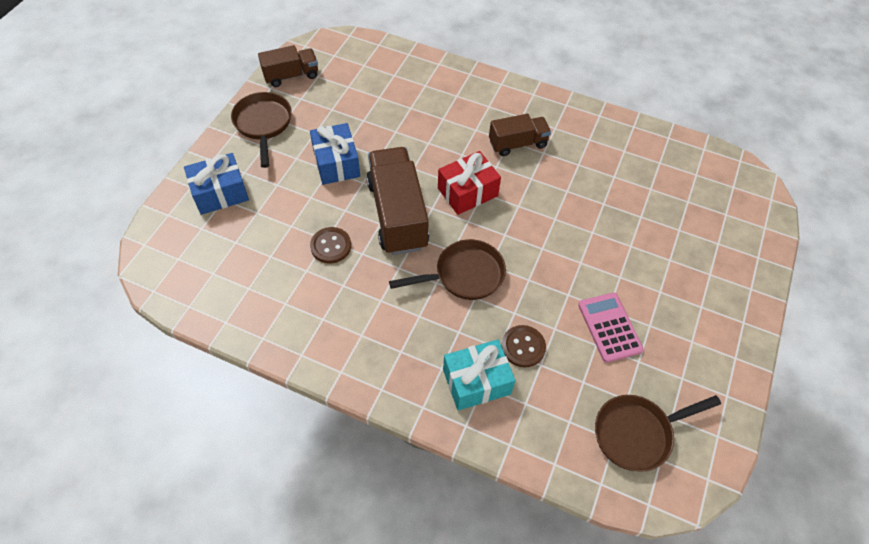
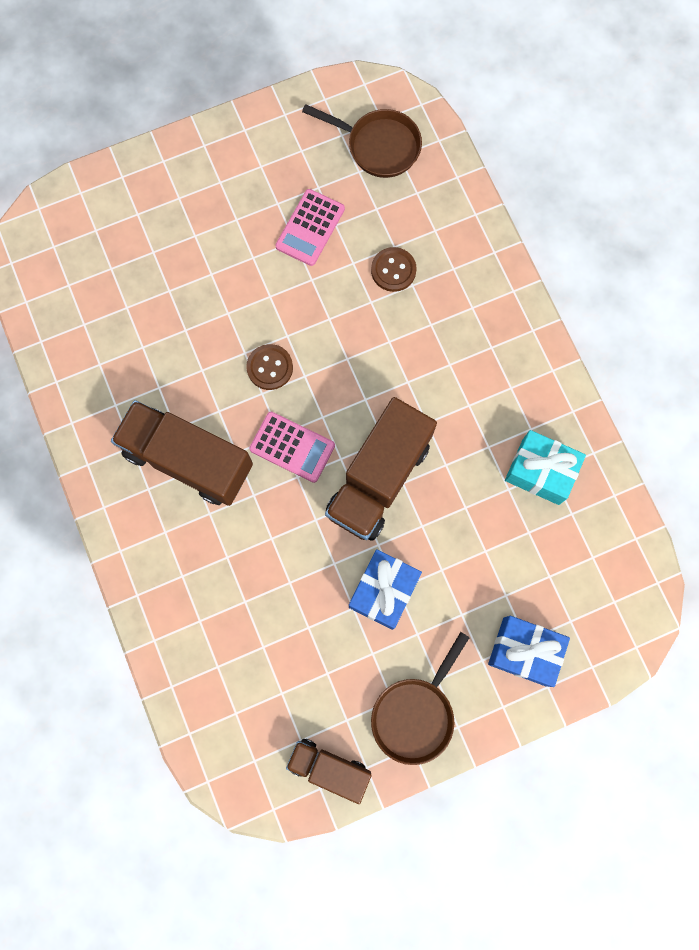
camera: 135 degrees left, 20 degrees up
brown button [310,227,351,263] -> brown button moved to [246,344,293,390]
brown pan [389,239,506,300] -> none
red gift [438,151,501,215] -> pink calculator [249,412,335,483]
turquoise gift [443,339,515,411] -> turquoise gift moved to [505,430,586,505]
brown truck [489,114,551,156] -> brown truck [111,400,253,506], size x1.73

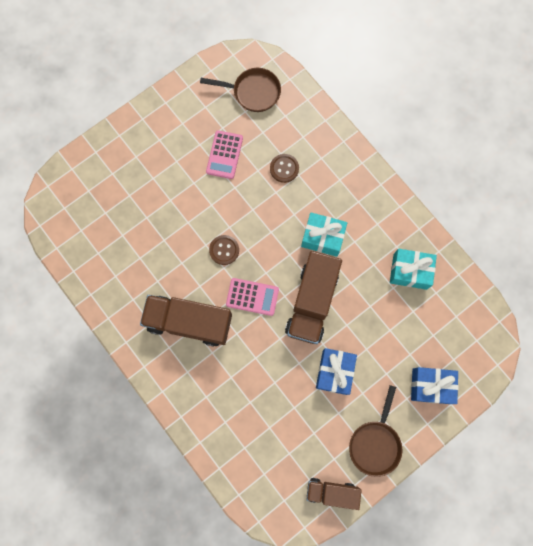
camera: 15 degrees left, 0 degrees up
none -> turquoise gift [301,212,347,257]

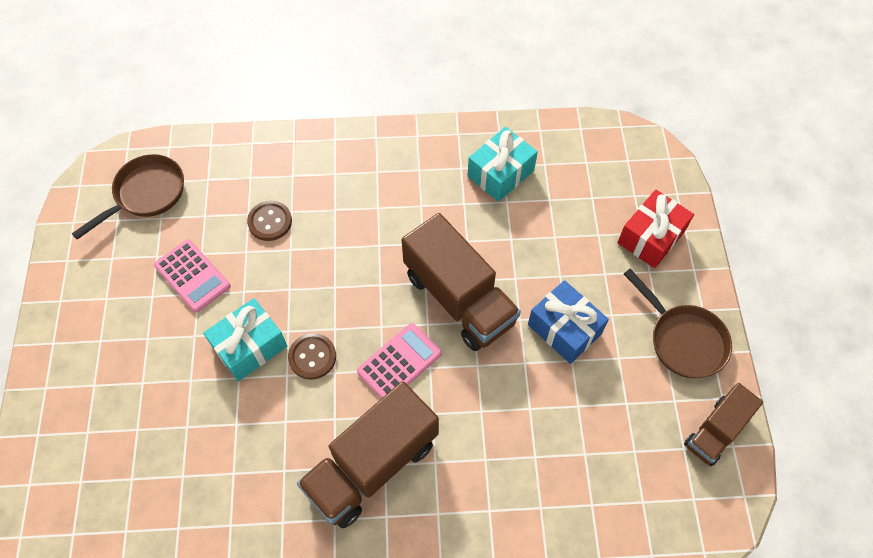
camera: 55 degrees left, 15 degrees down
turquoise gift [301,212,347,257] -> turquoise gift moved to [203,298,287,381]
blue gift [411,367,458,404] -> red gift [617,189,694,268]

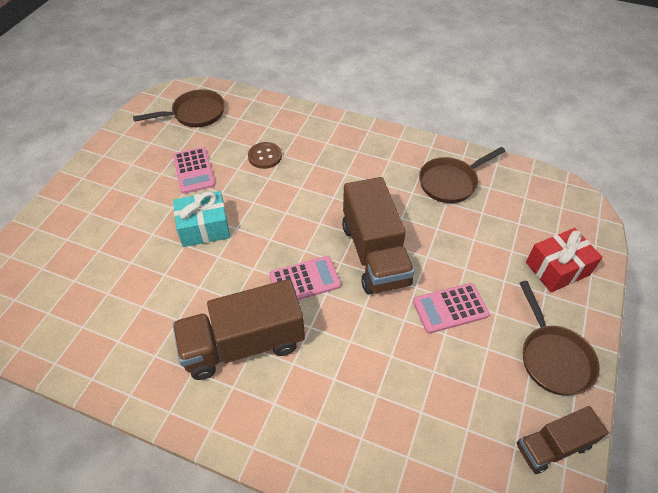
camera: 25 degrees right, 10 degrees down
brown button [288,333,336,380] -> none
turquoise gift [468,127,538,202] -> brown pan [419,147,506,203]
blue gift [528,280,609,364] -> pink calculator [413,283,490,334]

